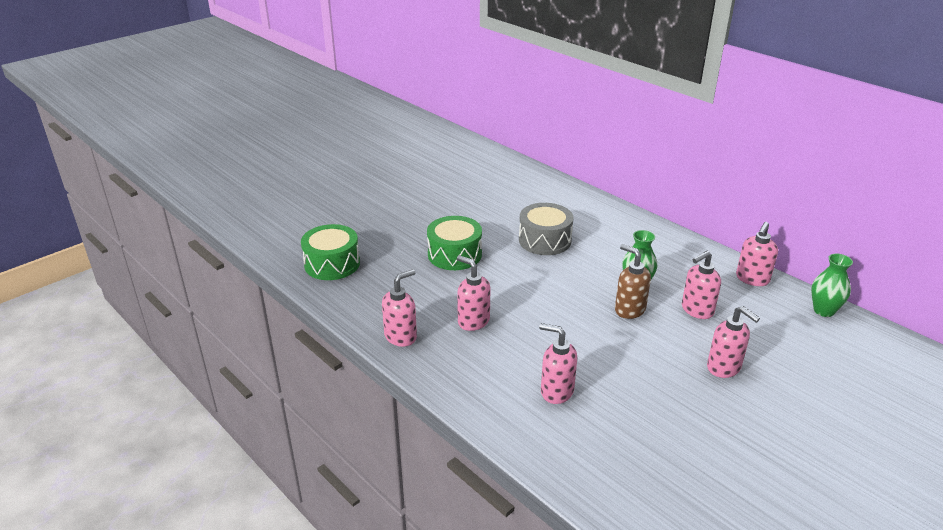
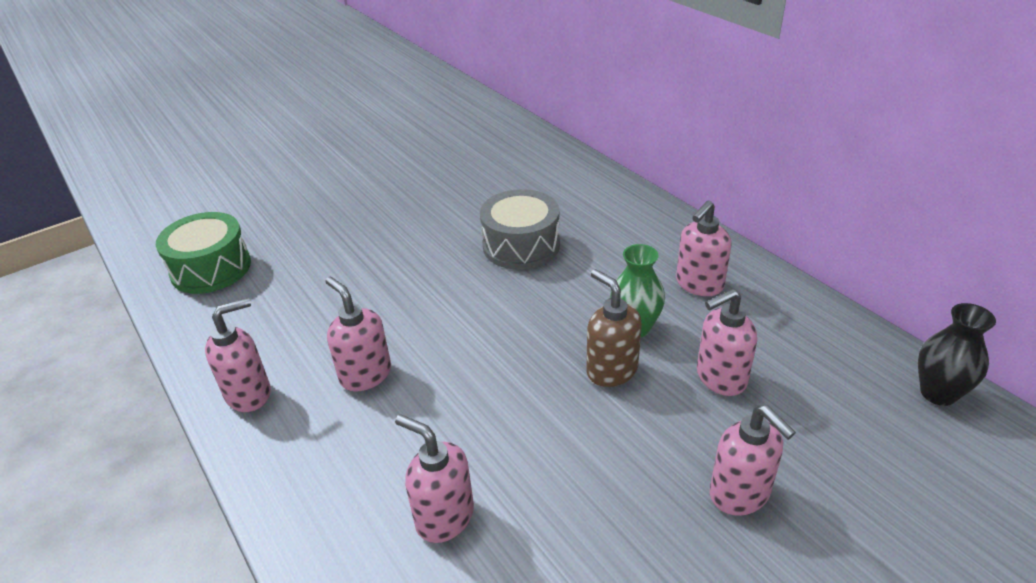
camera: 10 degrees right, 5 degrees up
green drum [427,216,482,270] -> none
pink soap dispenser [736,222,778,286] -> pink soap dispenser moved to [676,200,731,296]
green vase [811,254,853,317] -> black vase [918,303,996,406]

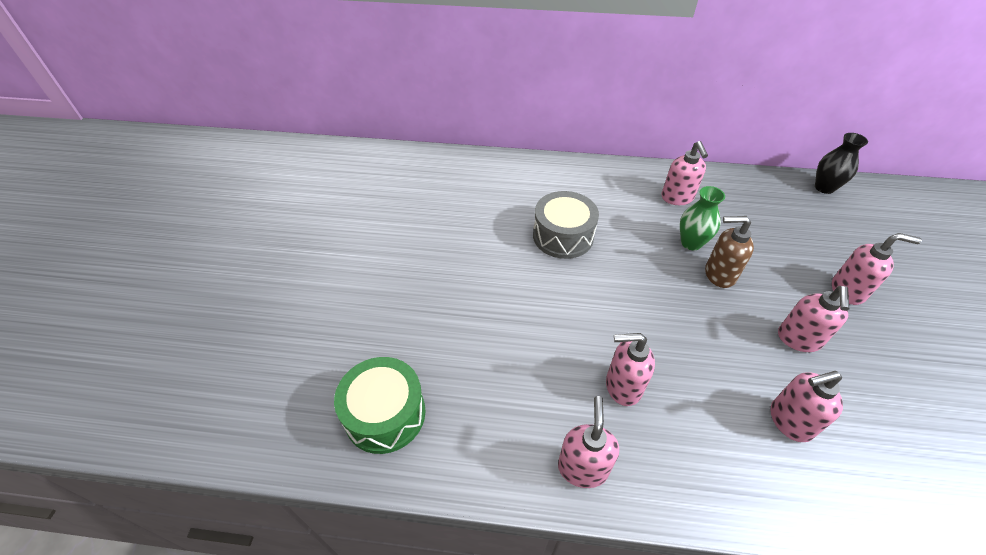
camera: 50 degrees left, 10 degrees up
pink soap dispenser [697,289,757,396] -> pink soap dispenser moved to [778,286,849,352]

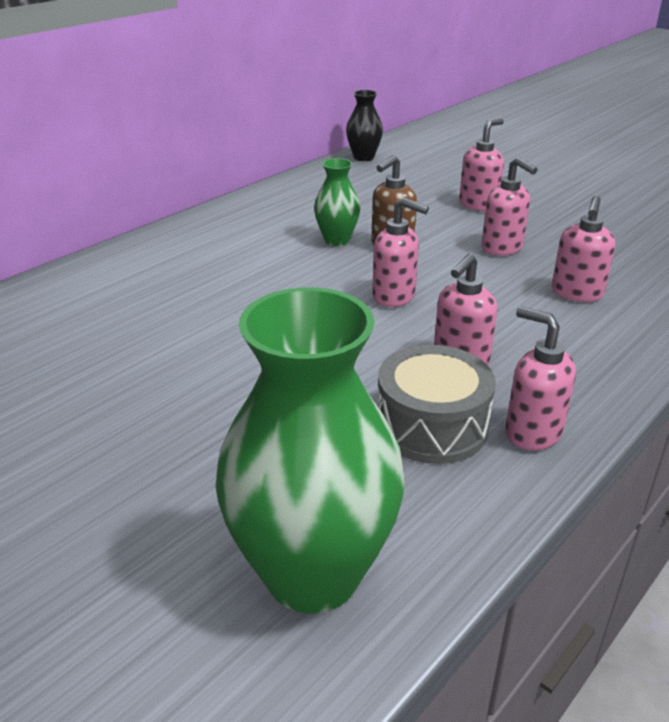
camera: 55 degrees left, 15 degrees down
green drum [334,357,426,454] -> green vase [215,287,405,613]
grey drum [533,191,599,259] -> grey drum moved to [378,345,496,464]
pink soap dispenser [661,141,708,205] -> pink soap dispenser moved to [372,197,429,307]

